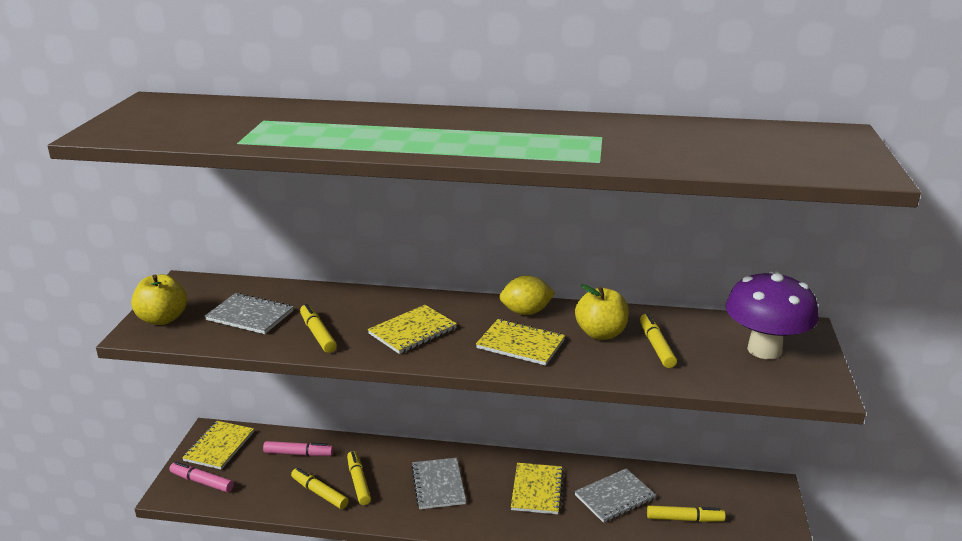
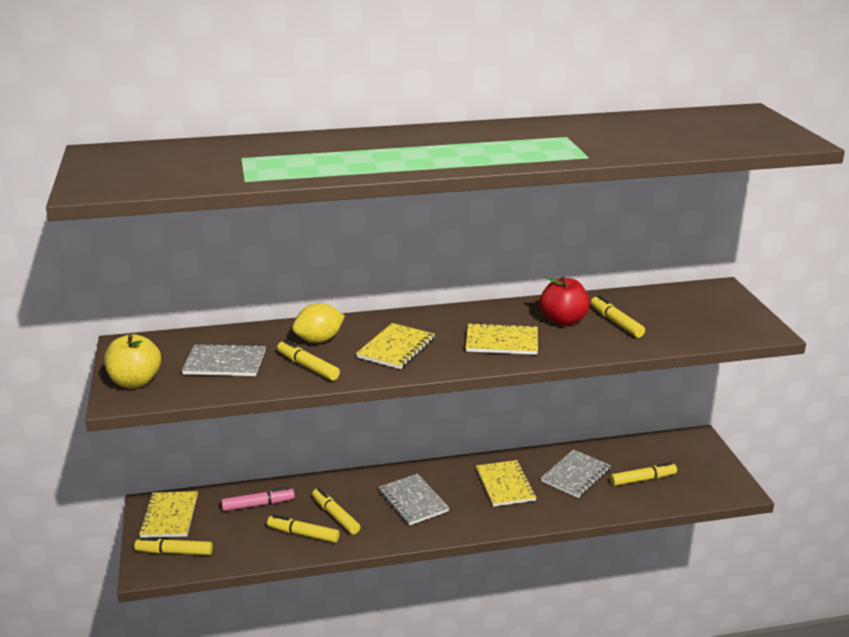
camera: 20 degrees left, 0 degrees up
pink marker [169,462,234,493] -> yellow marker [134,538,213,555]
yellow lemon [499,276,555,315] -> yellow lemon moved to [292,303,345,343]
yellow apple [575,284,629,340] -> red apple [540,276,590,326]
purple mushroom [726,271,819,359] -> none

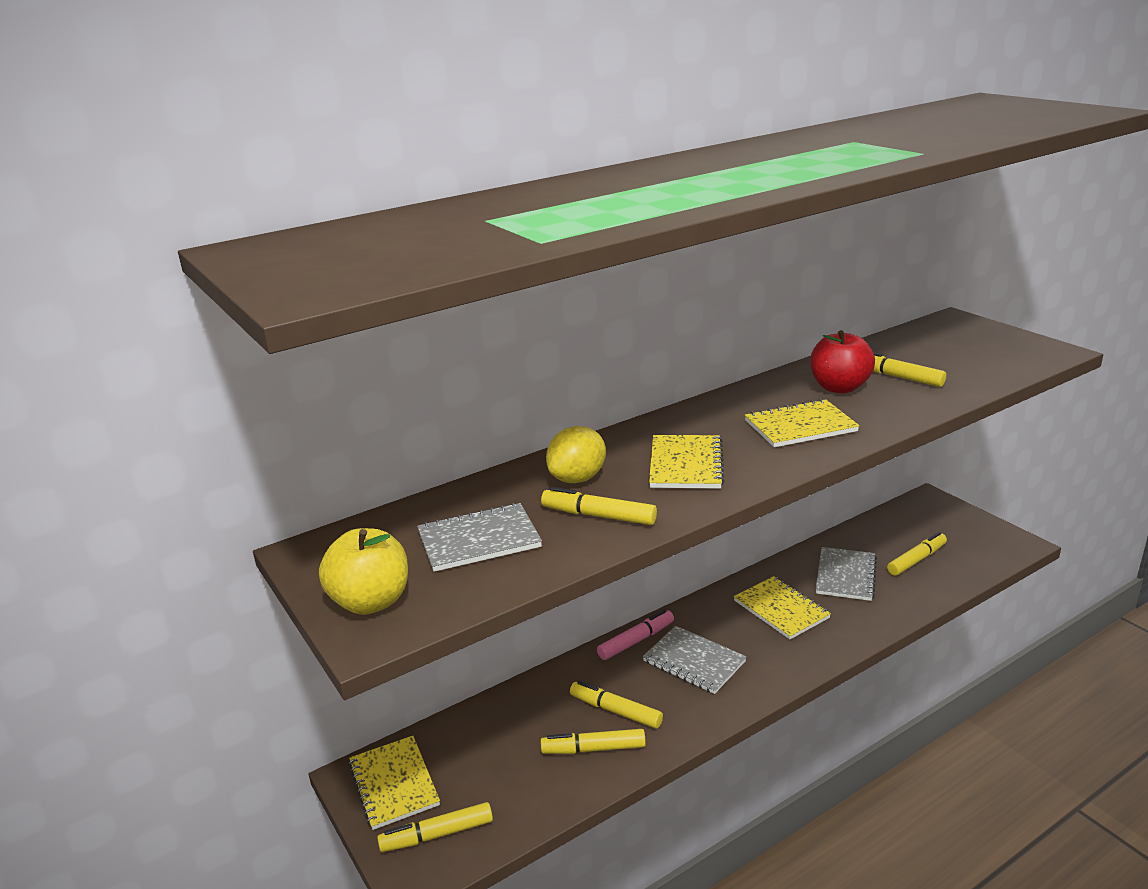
camera: 20 degrees left, 0 degrees up
pink marker [221,487,295,511] -> pink marker moved to [597,609,674,660]

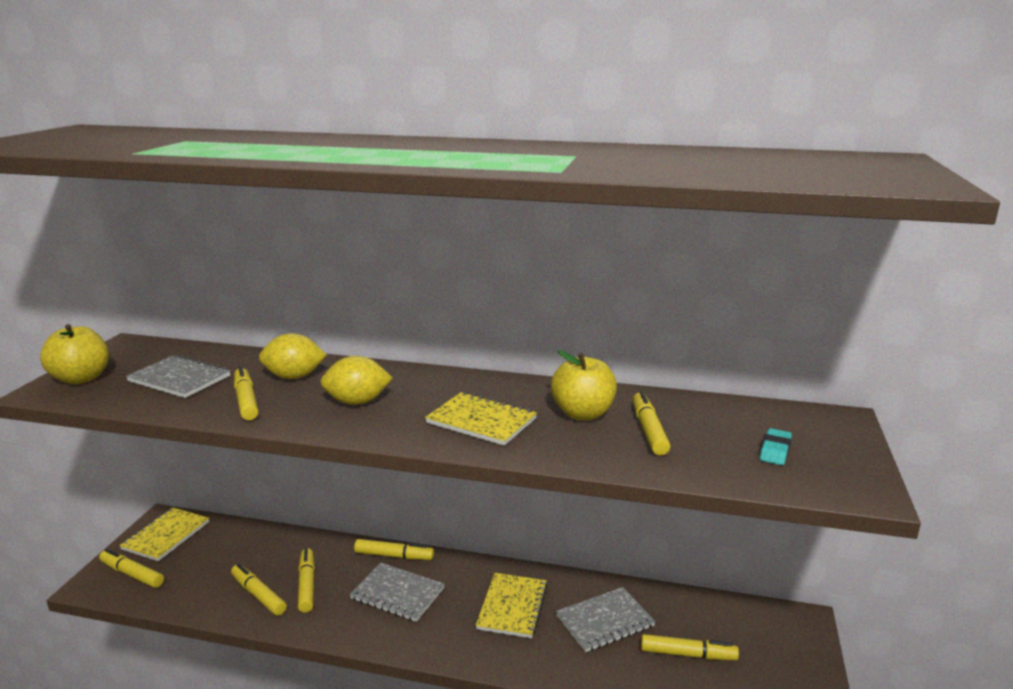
camera: 45 degrees right, 5 degrees down
pink marker [597,609,674,660] -> yellow marker [354,539,434,560]
grey notebook [643,626,747,694] -> grey notebook turned 60 degrees counterclockwise [350,563,445,622]
yellow notebook [649,435,724,489] -> yellow lemon [320,356,393,405]
red apple [810,330,875,394] -> yellow apple [551,350,617,420]
none -> turquoise eraser [760,428,792,465]

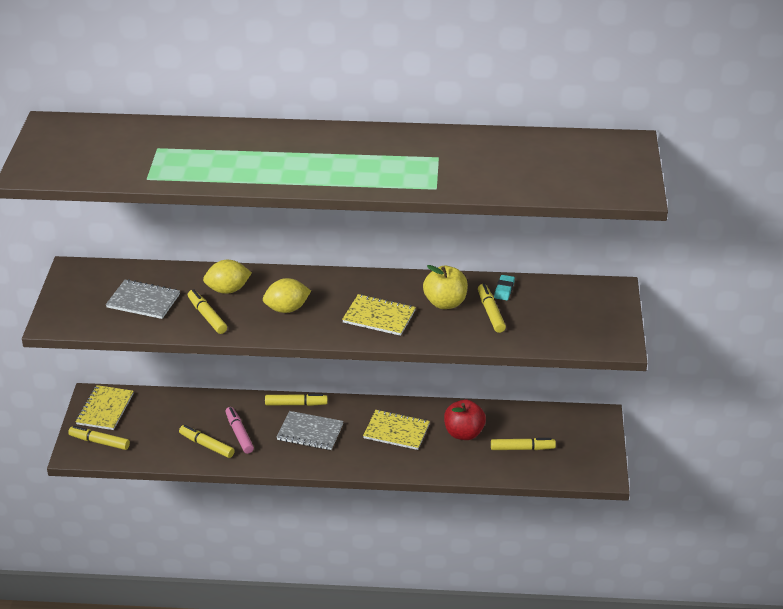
camera: 10 degrees left, 15 degrees up
yellow apple [40,324,109,384] -> none
yellow marker [298,548,315,613] -> pink marker [225,407,254,454]
yellow notebook [476,573,548,638] -> yellow notebook turned 75 degrees counterclockwise [363,410,430,450]
grey notebook [556,587,655,652] -> red apple [444,400,486,440]
turquoise eraser [760,428,792,465] -> turquoise eraser moved to [494,275,515,300]

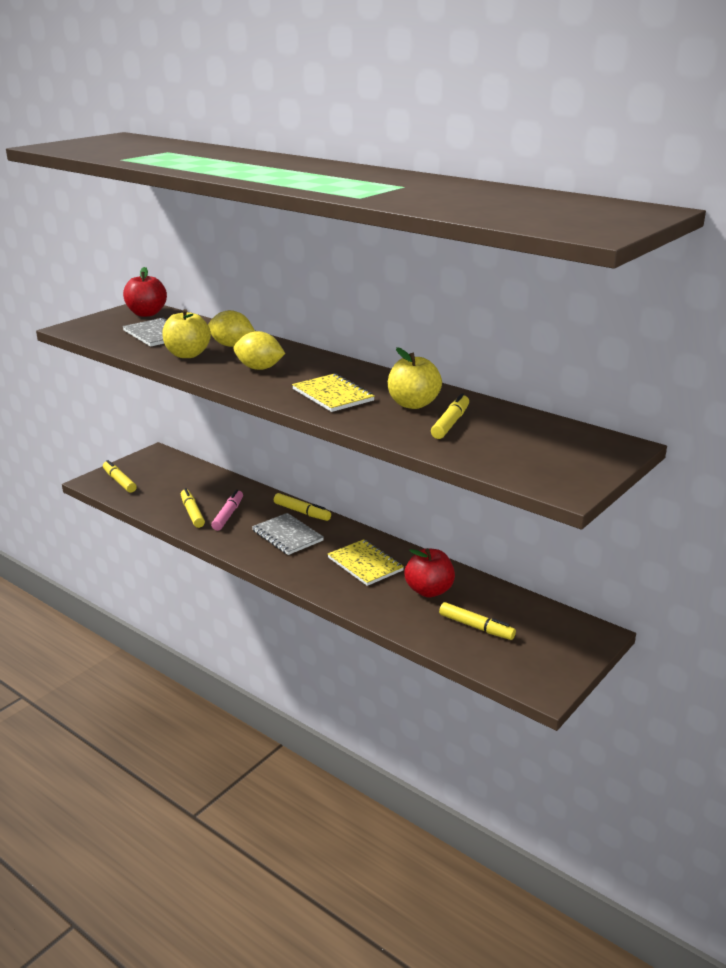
camera: 35 degrees right, 10 degrees down
yellow notebook [76,385,134,430] -> none
yellow marker [188,289,227,334] -> yellow apple [162,309,211,358]
turquoise eraser [494,275,515,300] -> none
none -> red apple [123,267,167,317]

